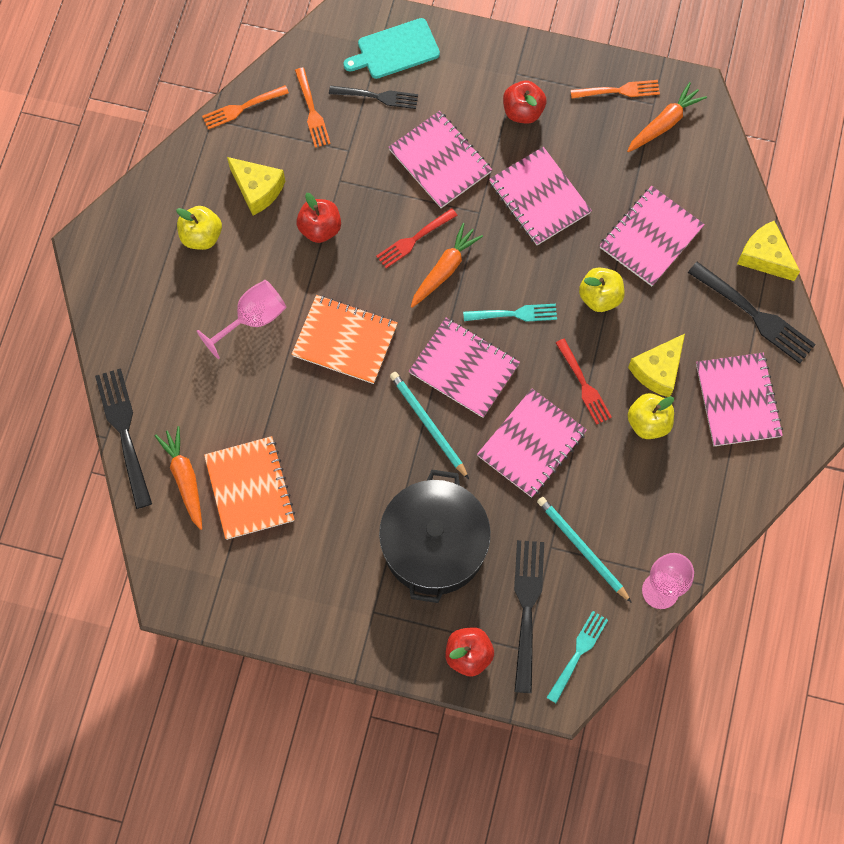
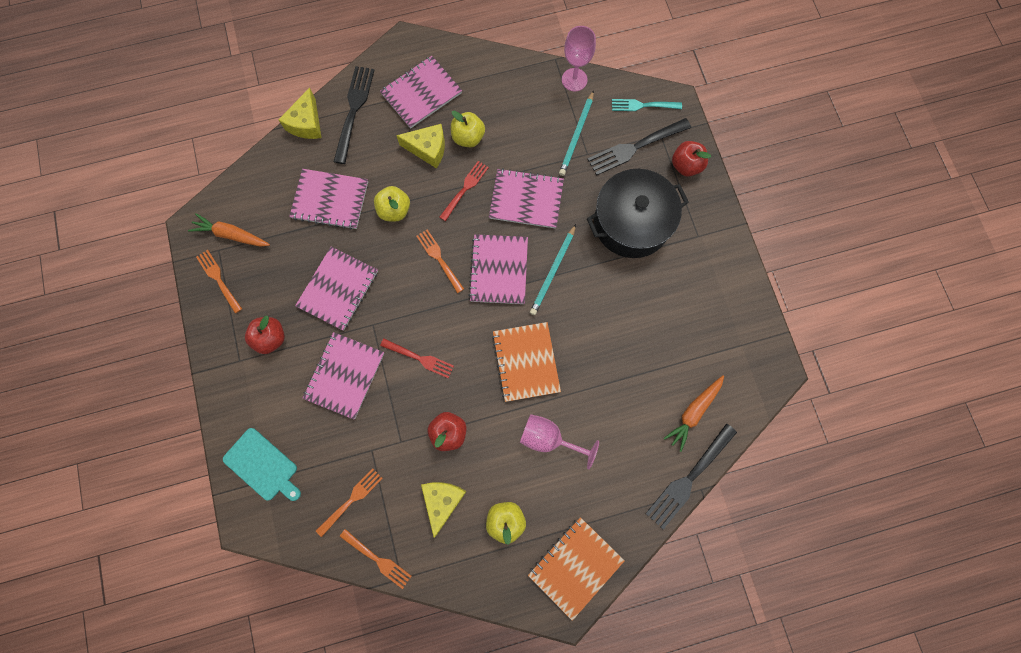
camera: 120 degrees left, 5 degrees up
orange notebook [204,436,295,540] -> orange notebook moved to [528,517,625,621]
black fork [329,85,418,109] -> none
orange carrot [411,223,483,308] -> none
turquoise fork [463,304,557,322] -> orange fork [416,229,464,293]

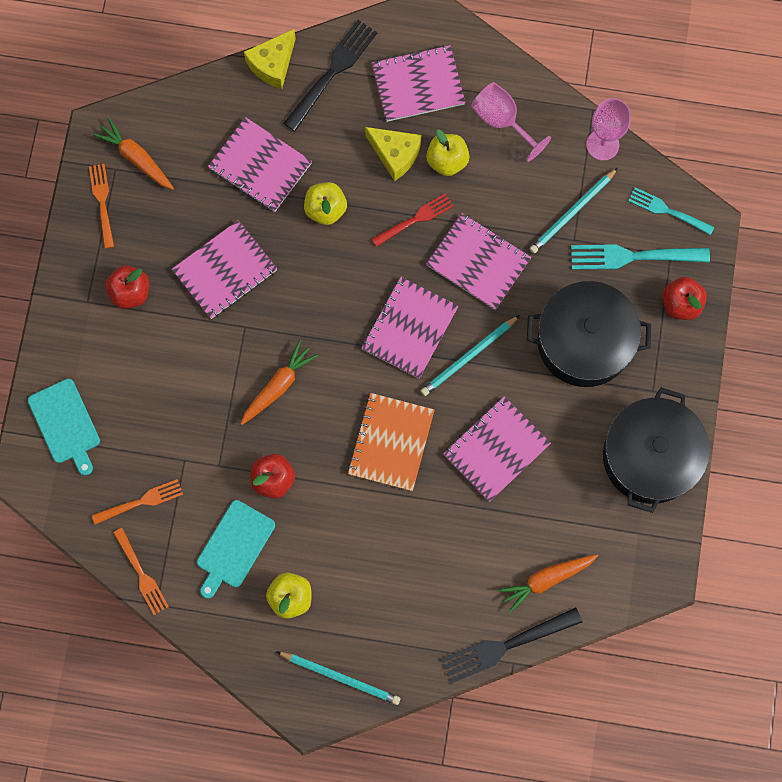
camera: 25 degrees right, 0 degrees up
pink notebook [302,332,384,419] -> pink notebook moved to [443,396,551,502]
red fork [380,339,454,378] -> orange carrot [241,340,318,425]
orange fork [416,229,464,293] -> none
yellow cheese [421,482,467,538] -> turquoise cutting board [197,500,275,599]
pink goblet [520,414,599,469] -> pink goblet moved to [471,82,551,162]
orange notebook [528,517,625,621] -> turquoise pencil [277,652,400,705]
black fork [587,118,691,176] -> turquoise fork [571,244,710,270]
none -> black pot [603,387,710,513]

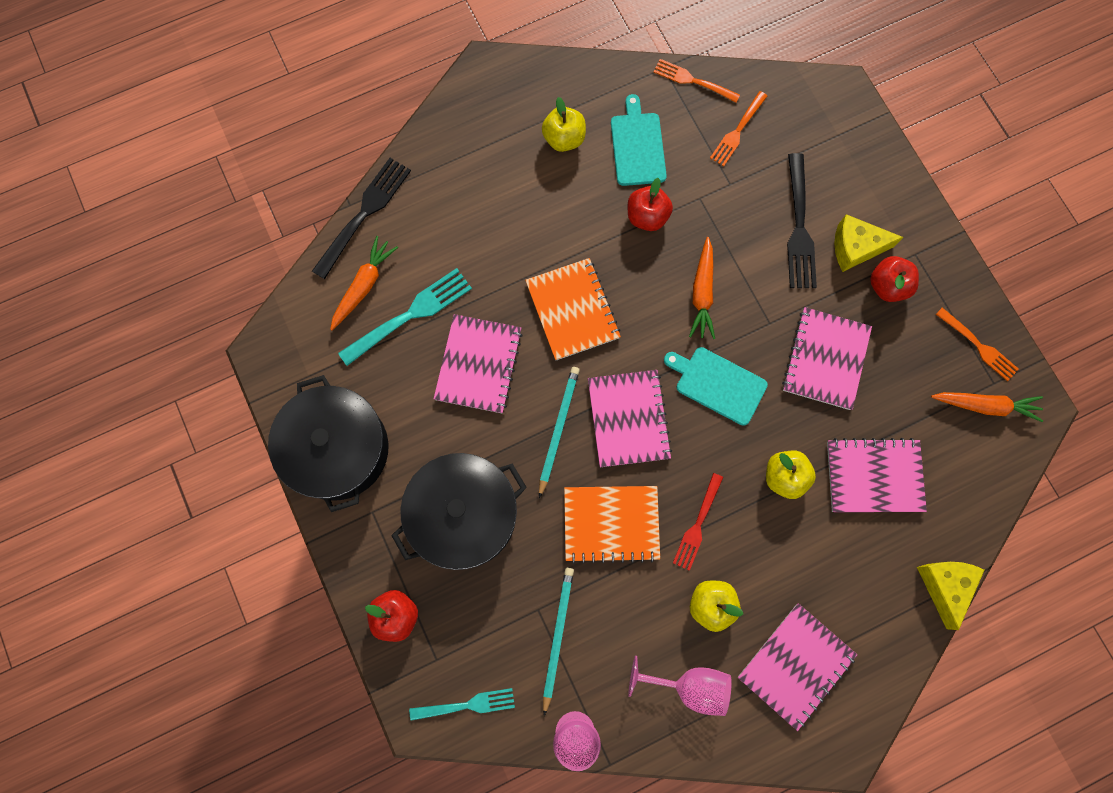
camera: 145 degrees right, 0 degrees up
turquoise cutting board [28,379,100,476] -> turquoise cutting board moved to [664,347,768,426]
turquoise pencil [277,652,400,705] -> none
black fork [283,20,377,131] -> black fork moved to [787,153,817,288]
yellow cheese [365,127,421,181] -> yellow cheese moved to [834,214,903,272]
pink notebook [426,213,531,310] -> orange notebook [564,486,660,564]
turquoise fork [571,244,710,270] -> turquoise fork moved to [338,268,472,366]

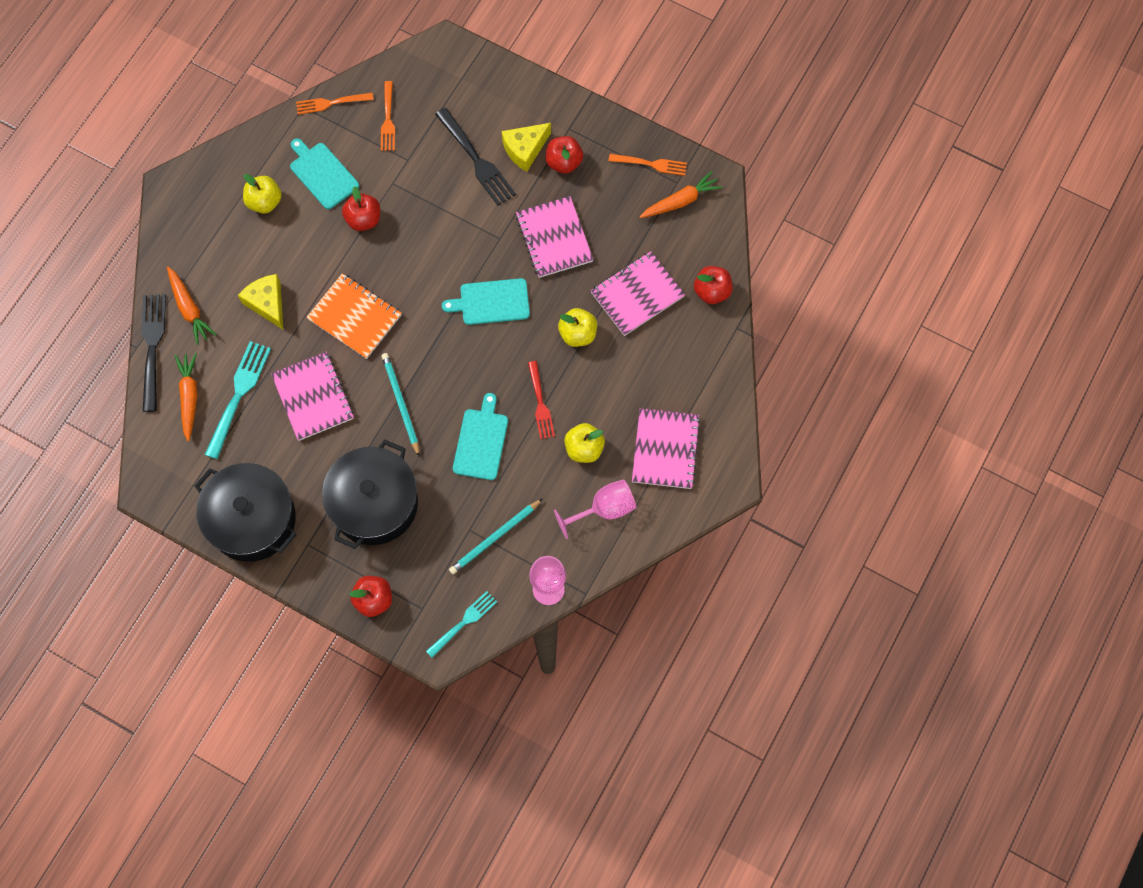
camera: 35 degrees left, 5 degrees down
turquoise pencil [543,568,574,716] -> turquoise pencil turned 105 degrees counterclockwise [449,499,542,574]
orange notebook [564,486,660,564] -> turquoise cutting board [453,393,508,480]
pink notebook [588,370,672,467] -> none
orange carrot [689,237,715,339] -> orange carrot moved to [167,267,217,345]
yellow cheese [917,562,984,630] -> yellow cheese moved to [238,274,283,329]
none -> red apple [694,266,733,304]

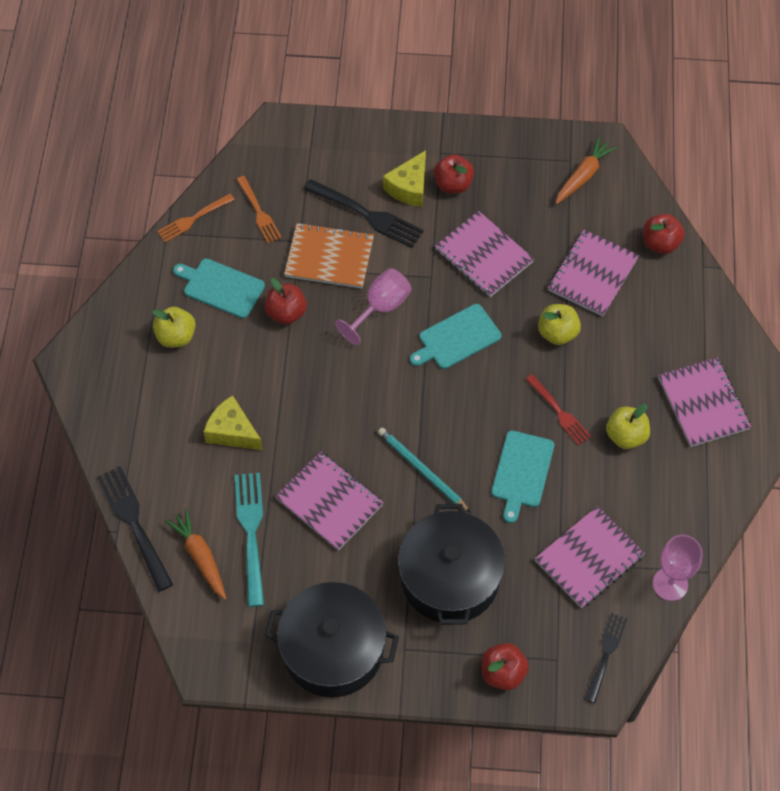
camera: 25 degrees left, 10 degrees down
orange carrot [167,267,217,345] -> none
orange notebook [306,274,402,359] -> orange notebook moved to [284,223,374,288]
turquoise fork [426,591,497,658] -> black fork [585,613,628,703]
turquoise pencil [449,499,542,574] -> pink notebook [535,506,645,608]
turquoise cutting board [453,393,508,480] -> turquoise cutting board turned 150 degrees counterclockwise [491,431,554,523]
pink goblet [554,479,637,539] -> pink goblet moved to [335,268,412,345]
orange fork [609,154,687,176] -> none

